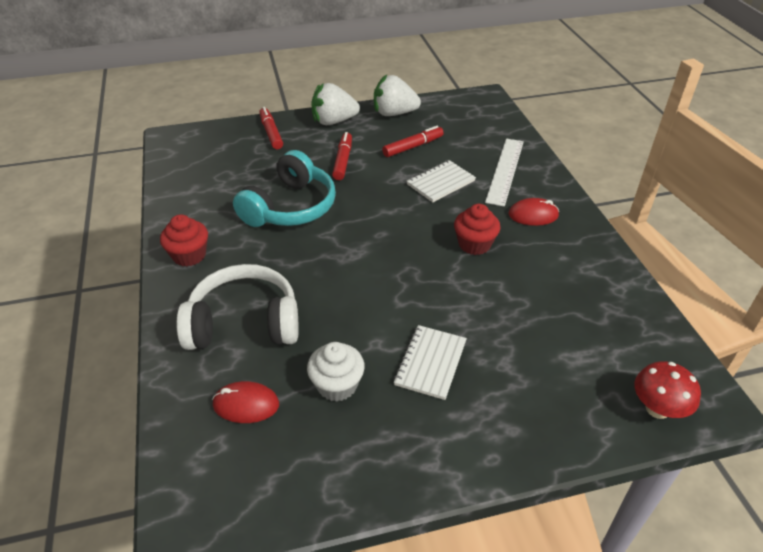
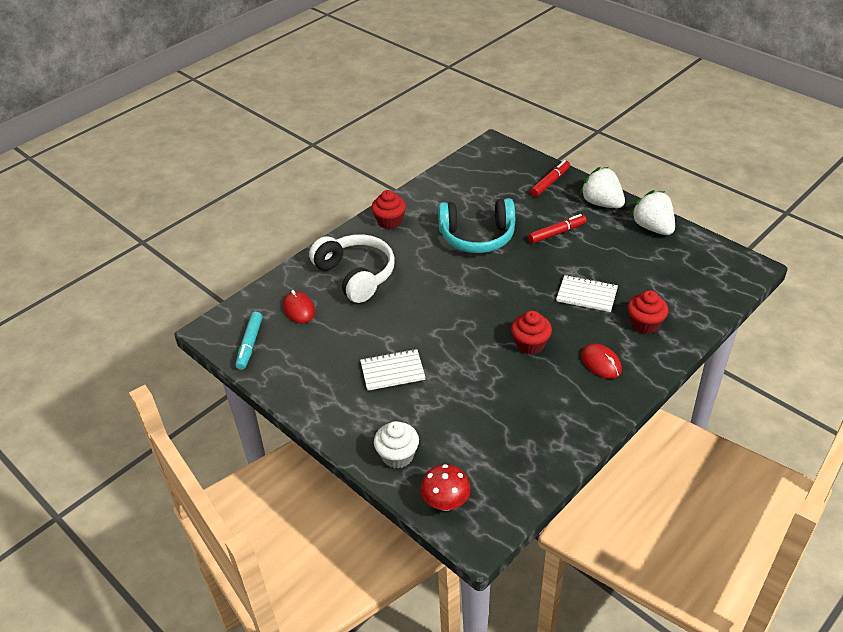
camera: 60 degrees right, 0 degrees up
white cupcake [307,342,365,402] -> white cupcake moved to [374,421,419,469]
red marker [382,126,444,157] -> none
white ruler [485,139,524,207] -> red cupcake [628,290,668,334]
none -> turquoise marker [235,312,262,370]

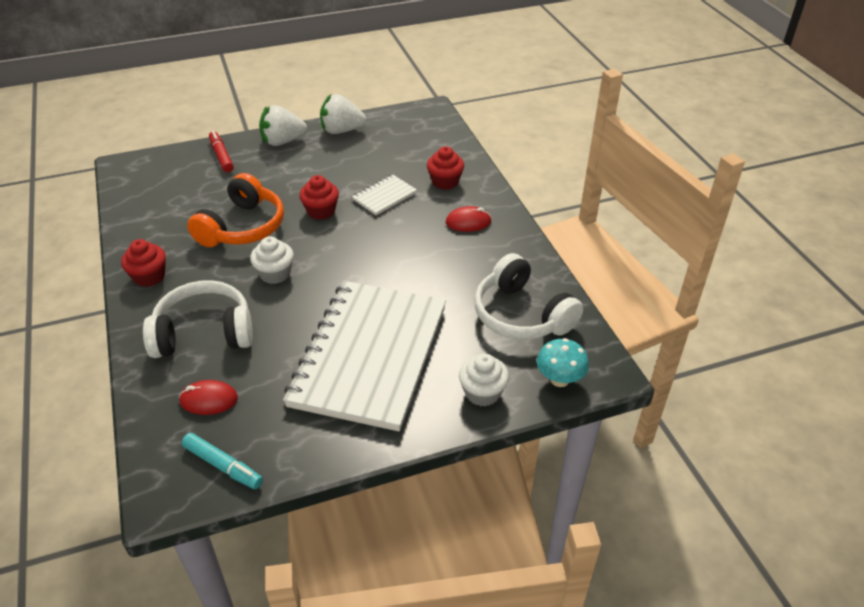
camera: 65 degrees left, 0 degrees up
white notebook [360,349,426,391] -> white notebook [283,281,446,431], size x2.50
red mushroom [420,464,471,511] -> turquoise mushroom [537,338,589,387]
turquoise headphones [438,198,515,253] -> orange headphones [187,173,284,247]
red cupcake [511,311,552,354] -> red cupcake moved to [299,175,339,220]
red marker [528,214,587,244] -> none
none -> white cupcake [250,236,294,284]
none -> white headphones [474,253,583,340]

